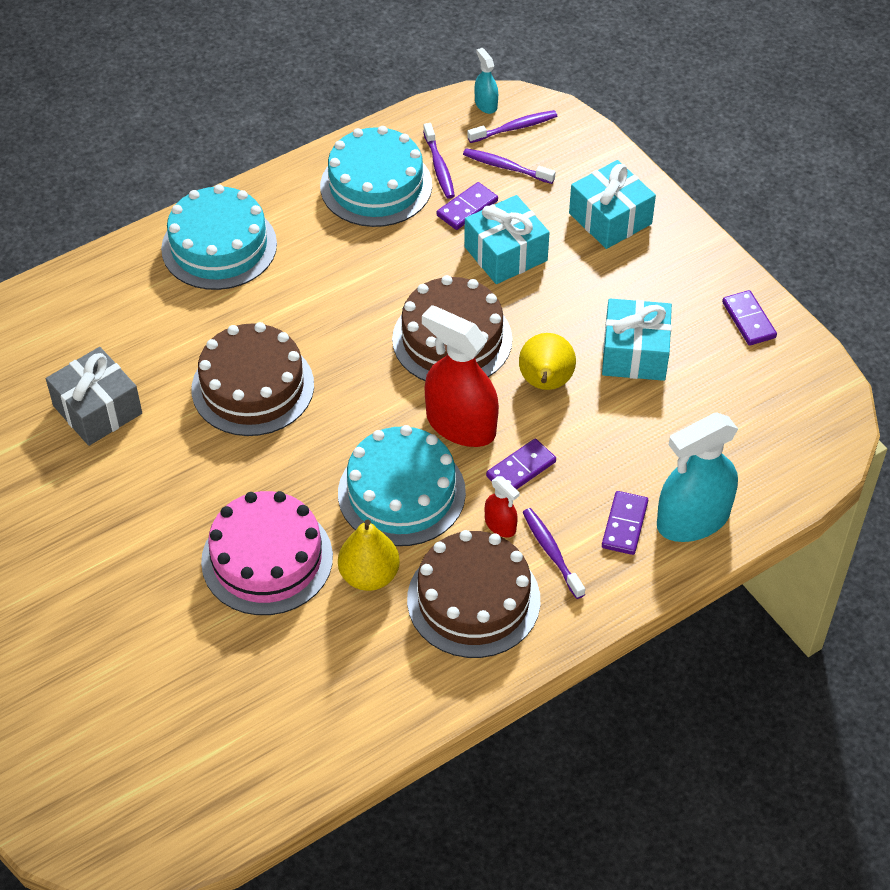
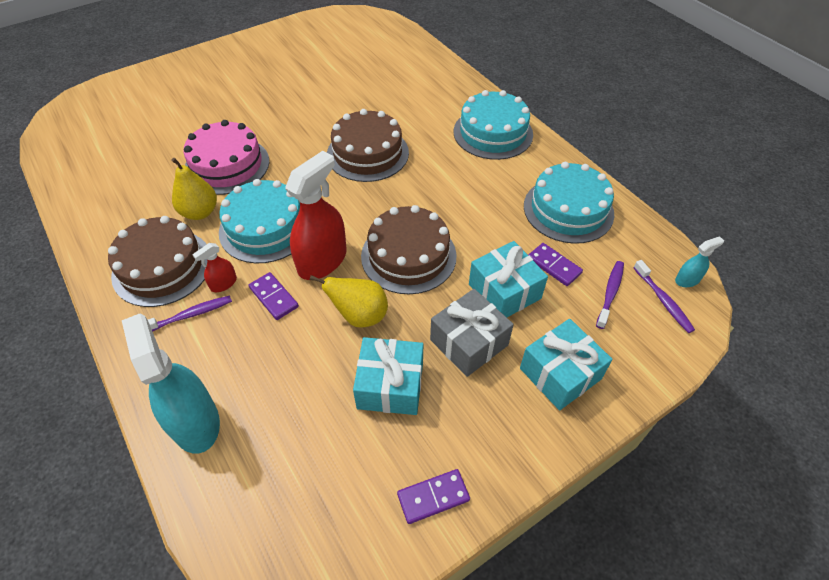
camera: 90 degrees right, 0 degrees up
grey gift [46,347,142,446] -> grey gift moved to [430,289,514,377]
purple toothbrush [423,123,455,199] -> none
purple domino [602,491,648,555] -> none

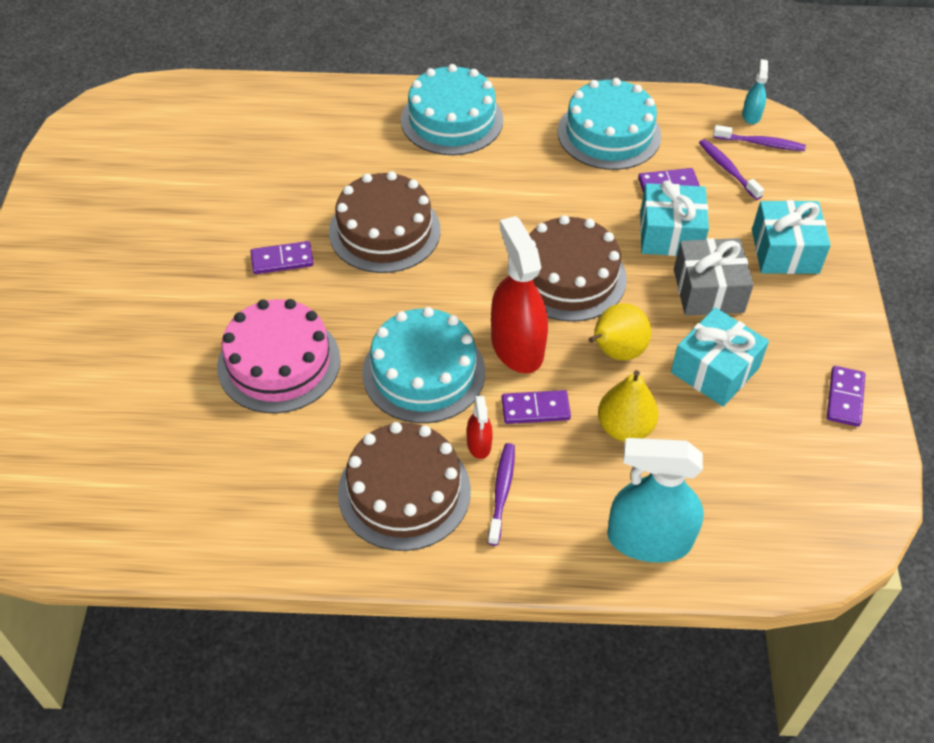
camera: 55 degrees left, 0 degrees up
yellow pear [171,158,217,220] -> yellow pear moved to [598,370,659,442]
none -> purple domino [250,241,314,274]

